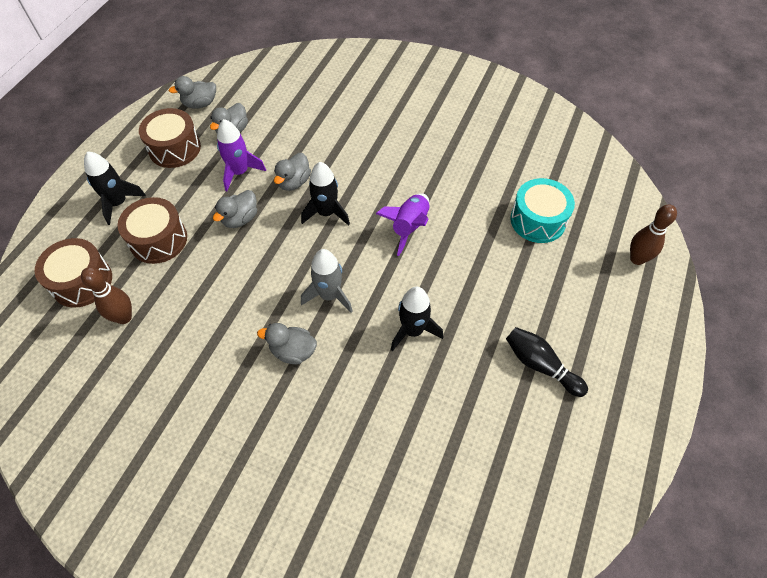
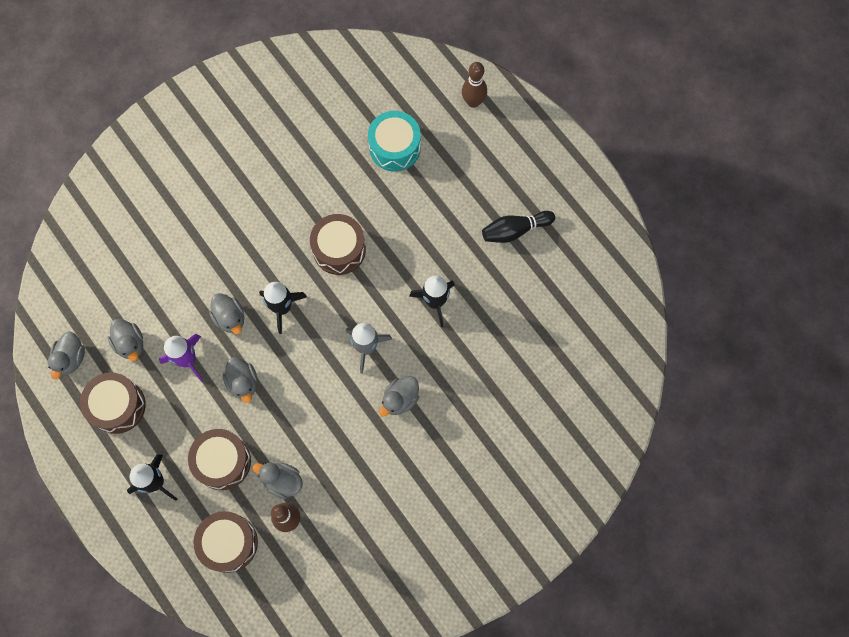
camera: 60 degrees left, 15 degrees up
purple rocket [376,193,429,256] -> brown drum [310,214,366,275]
none -> grey duck [253,463,303,499]

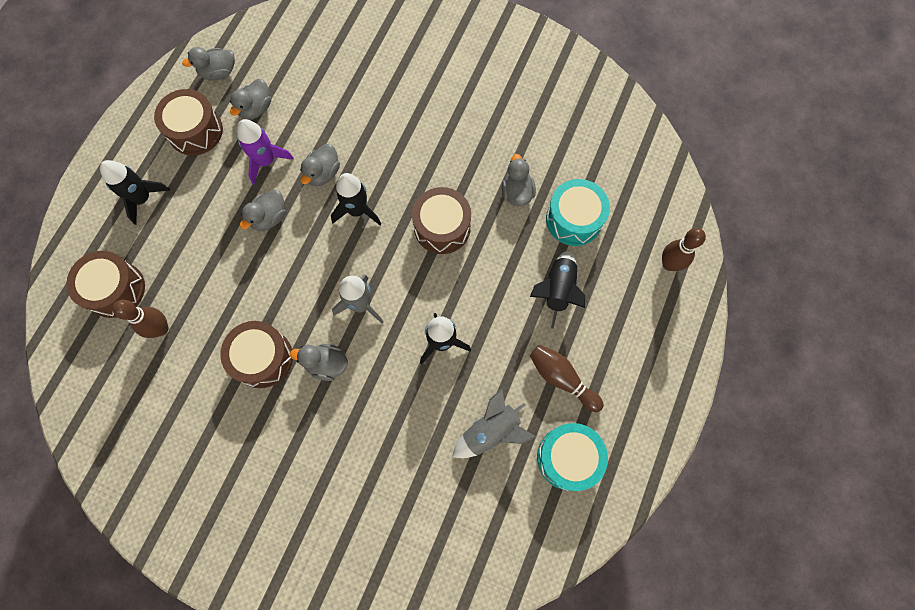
camera: 60 degrees right, 0 degrees up
brown drum [188,429,251,490] -> brown drum moved to [220,321,293,388]
grey duck [253,463,303,499] -> grey duck moved to [502,154,536,206]
black bowling pin [482,211,555,243] -> brown bowling pin [530,345,604,412]
none -> grey rocket [452,389,536,458]
none -> black rocket [530,250,585,329]
none -> turquoise drum [537,423,608,491]

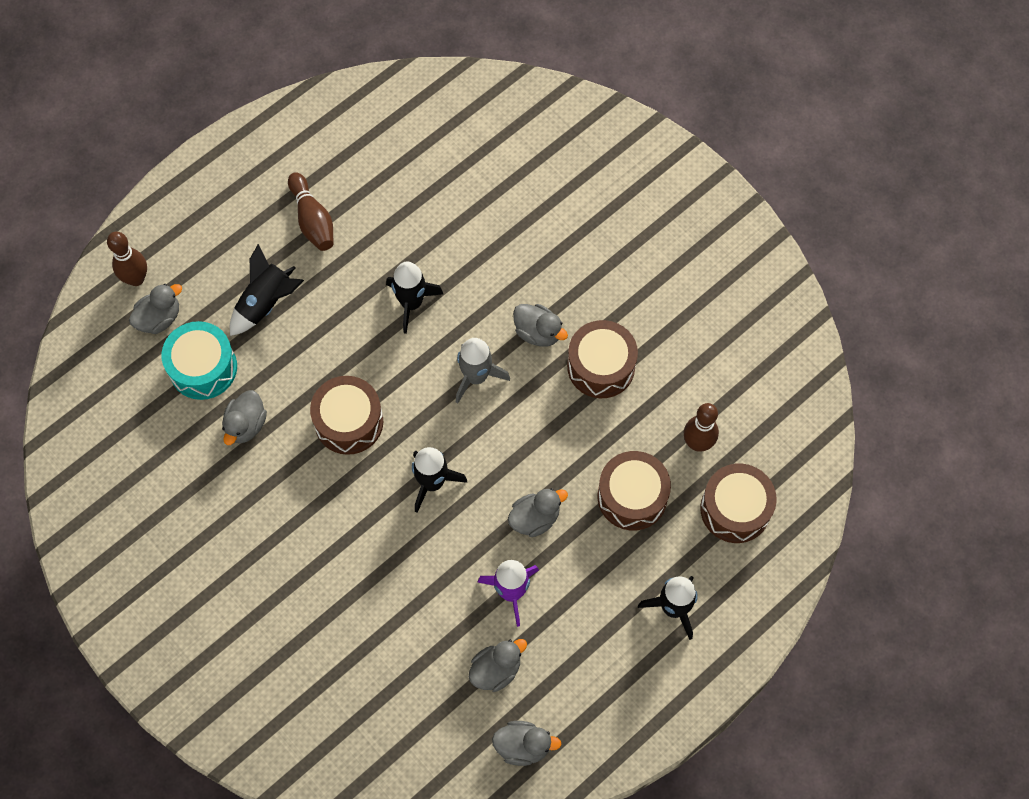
camera: 155 degrees left, 5 degrees down
brown drum [154,89,223,156] -> brown drum moved to [598,451,671,530]
grey duck [300,144,340,186] -> grey duck moved to [129,284,182,334]
grey rocket [452,389,536,458] -> none
turquoise drum [537,423,608,491] -> none

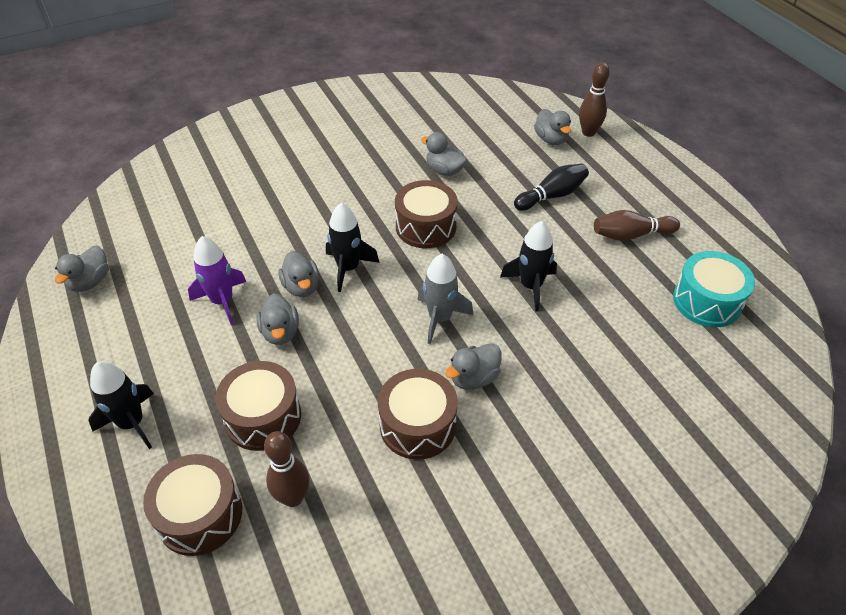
camera: 105 degrees right, 20 degrees down
turquoise drum [162,321,237,400] -> turquoise drum moved to [673,251,755,327]
black rocket [230,244,304,336] -> black bowling pin [514,164,589,211]
grey duck [469,639,527,692] -> grey duck moved to [279,251,319,297]

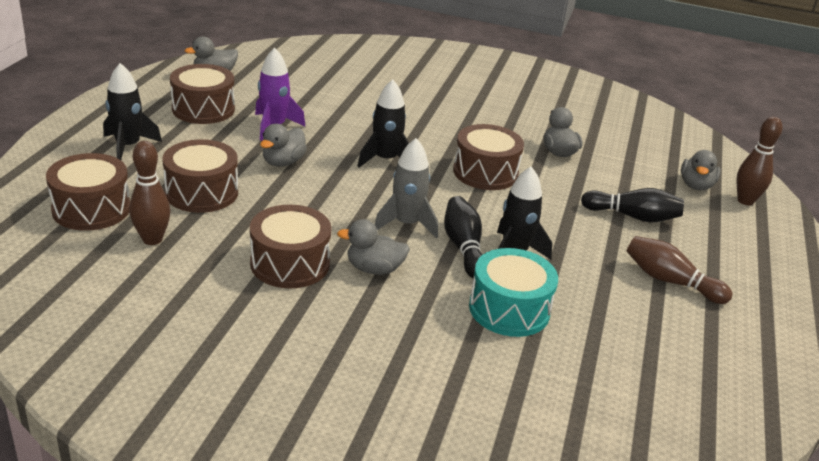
camera: 40 degrees right, 15 degrees down
grey duck [279,251,319,297] -> none
turquoise drum [673,251,755,327] -> turquoise drum moved to [469,248,558,337]
none -> brown drum [170,64,235,124]
none -> black bowling pin [444,196,482,278]

